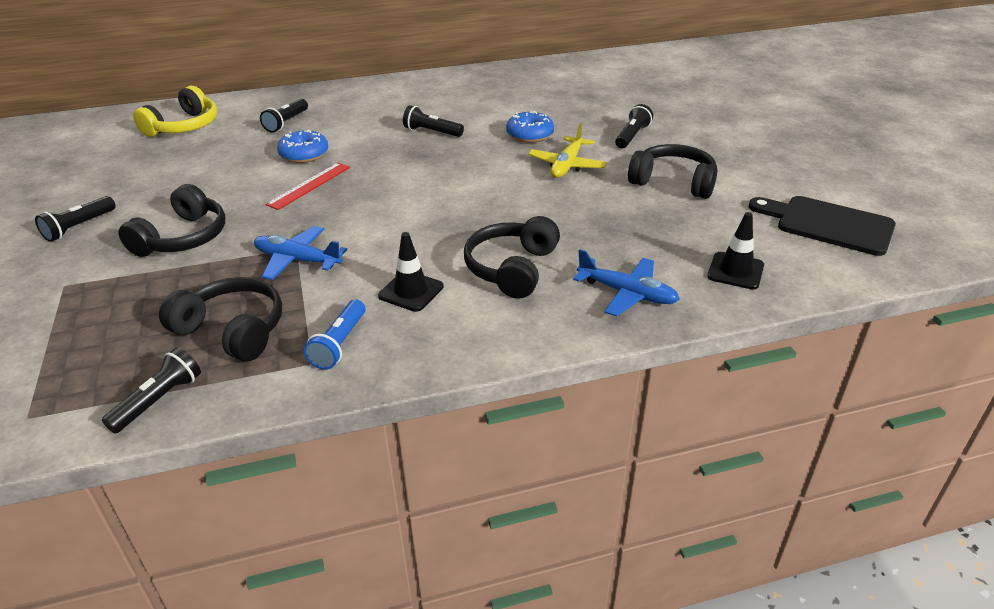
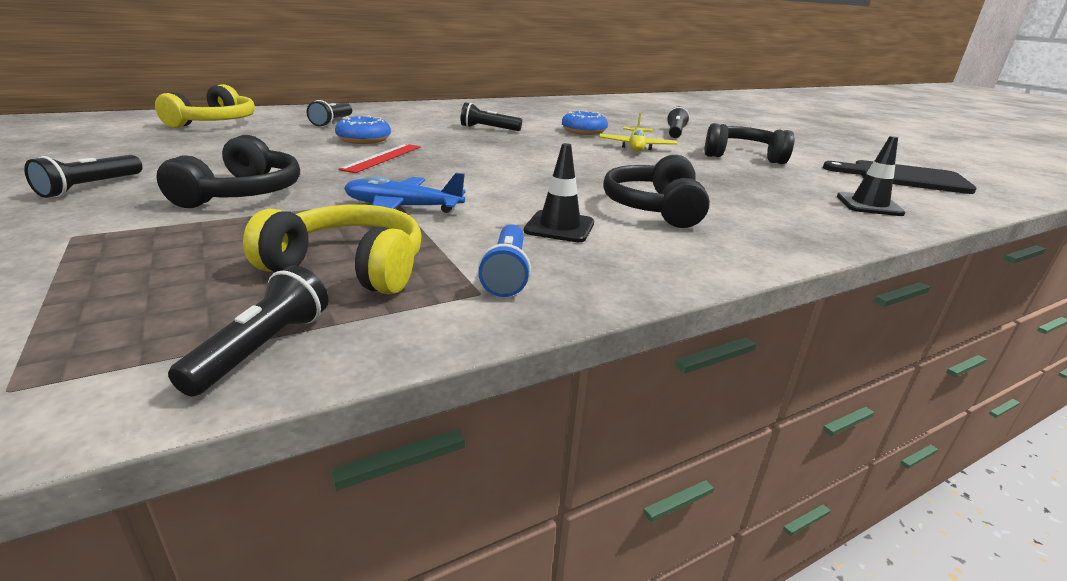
camera: 15 degrees left, 10 degrees down
black headphones [159,277,282,361] -> yellow headphones [243,204,422,295]
blue plane [573,249,679,316] -> none

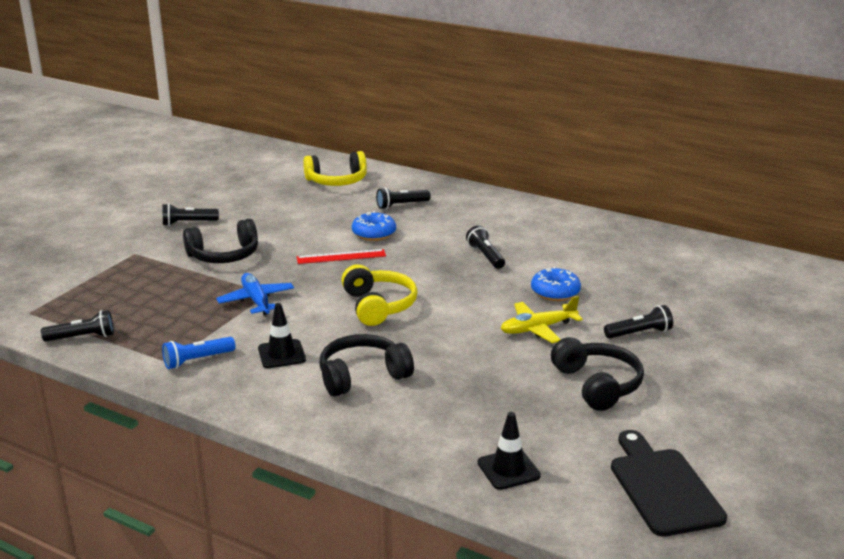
camera: 60 degrees right, 0 degrees up
yellow headphones [243,204,422,295] -> yellow headphones moved to [341,264,417,326]

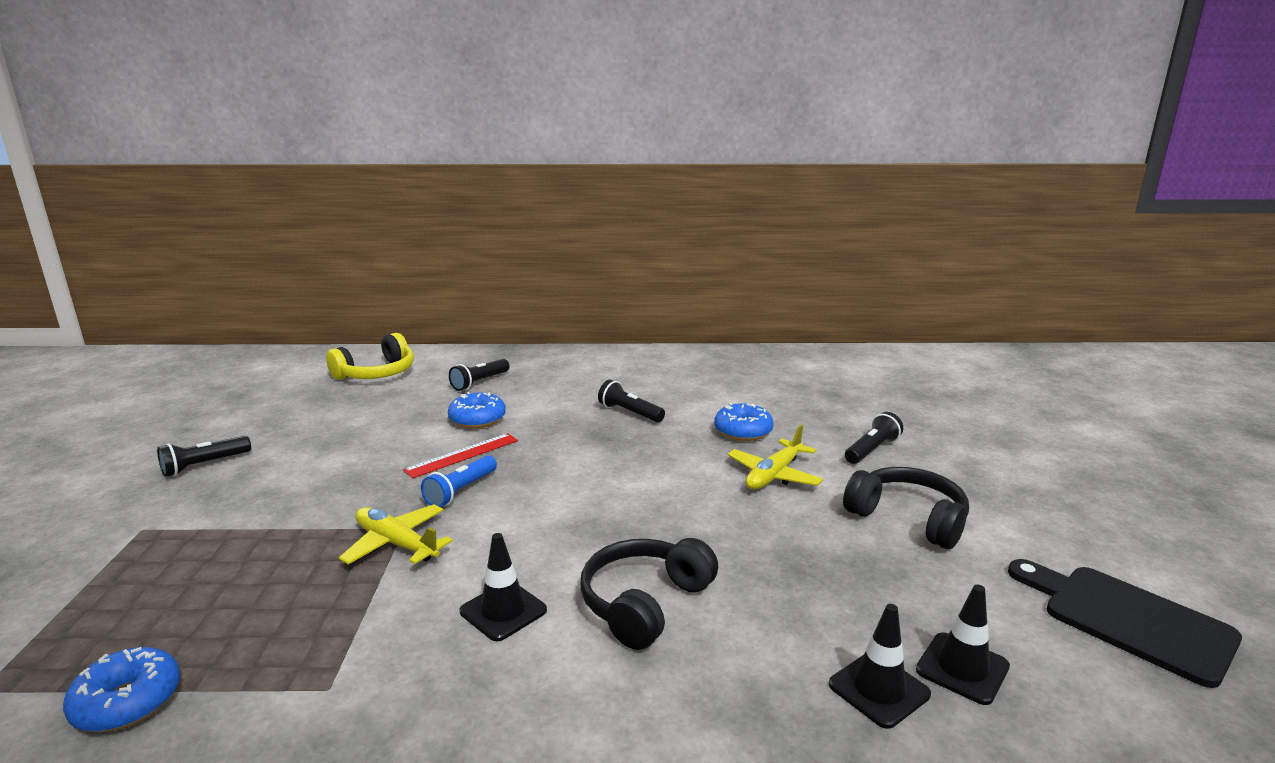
camera: 30 degrees left, 5 degrees down
black flashlight [41,310,114,342] -> blue donut [63,647,180,732]
blue flashlight [162,337,235,369] -> blue flashlight moved to [421,455,497,507]
black headphones [183,219,258,263] -> none
blue plane [216,273,294,316] -> yellow plane [339,504,453,565]
yellow headphones [341,264,417,326] -> none
none -> black traffic cone [829,604,931,729]

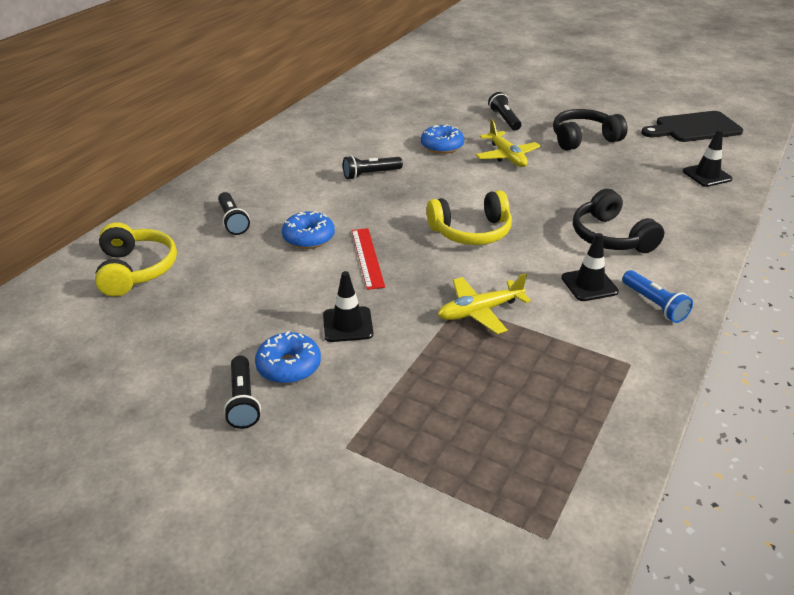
camera: 60 degrees left, 15 degrees up
blue donut [63,647,180,732] -> blue donut moved to [255,331,321,384]
blue flashlight [421,455,497,507] -> blue flashlight moved to [622,270,693,323]
black traffic cone [829,604,931,729] -> black traffic cone moved to [323,271,373,342]
none -> yellow headphones [427,190,512,245]

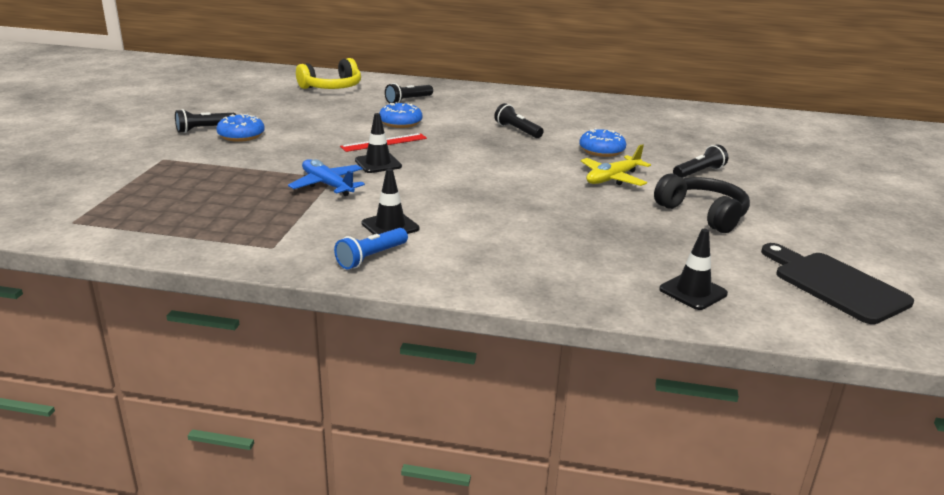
camera: 70 degrees right, 10 degrees down
black traffic cone [323,271,373,342] -> black traffic cone moved to [355,113,402,173]
yellow headphones [427,190,512,245] -> none
yellow plane [438,273,531,334] -> blue plane [288,159,365,196]
black headphones [573,189,664,253] -> none

